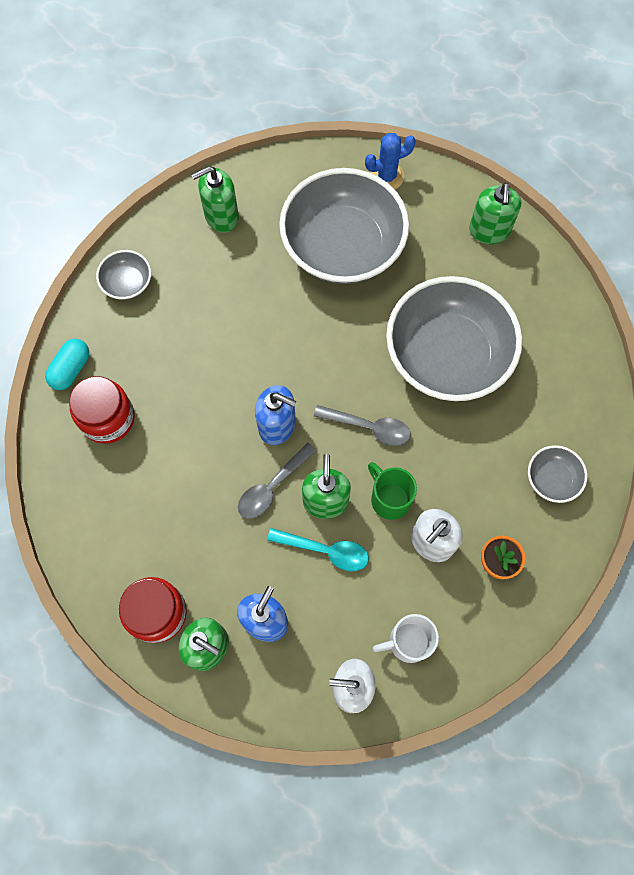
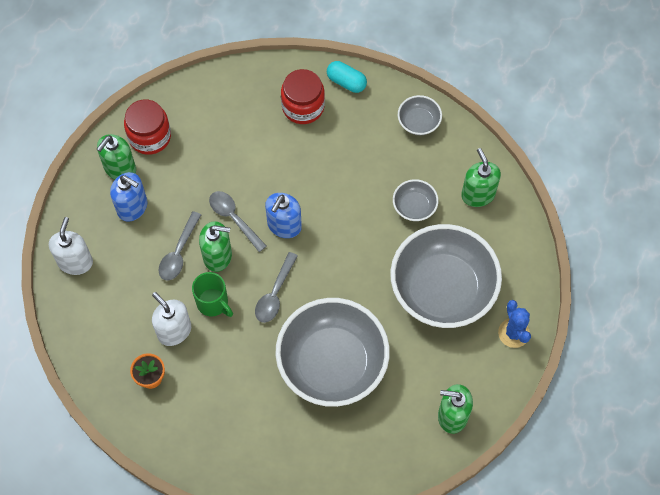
camera: 95 degrees right, 5 degrees down
turquoise spoon [267,528,369,571] -> grey spoon [159,211,201,281]
green mug [368,462,417,520] -> green mug turned 75 degrees clockwise [192,272,233,317]
white mug [372,614,439,663] -> none
grey bowl [528,445,587,503] -> grey bowl moved to [393,179,439,221]

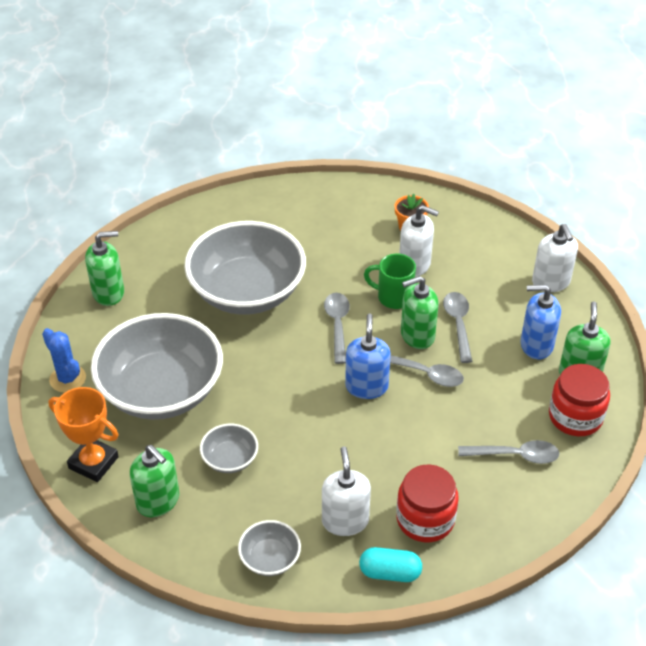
camera: 155 degrees right, 20 degrees down
none -> orange trophy [49,387,119,482]
none -> white soap dispenser [322,446,371,536]
none -> grey spoon [458,440,559,464]

